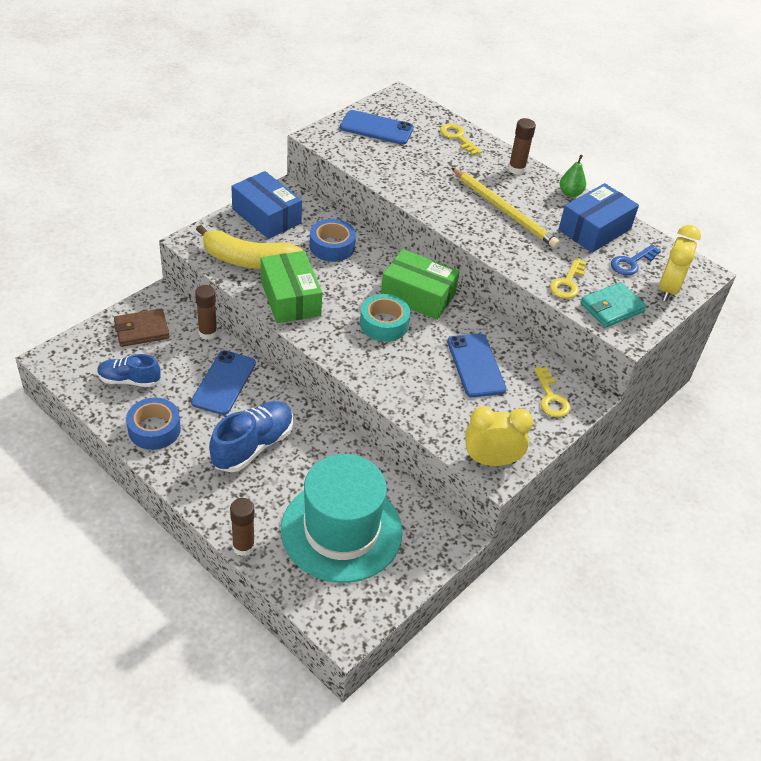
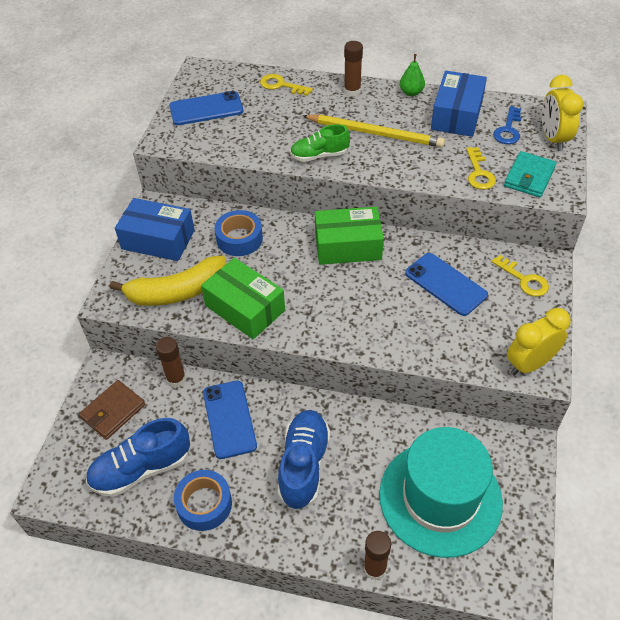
camera: 25 degrees left, 5 degrees up
blue shoe [97,354,161,387] -> blue shoe [86,418,190,497], size x1.54
turquoise tape [360,294,410,342] -> none
none -> green shoe [290,124,350,162]

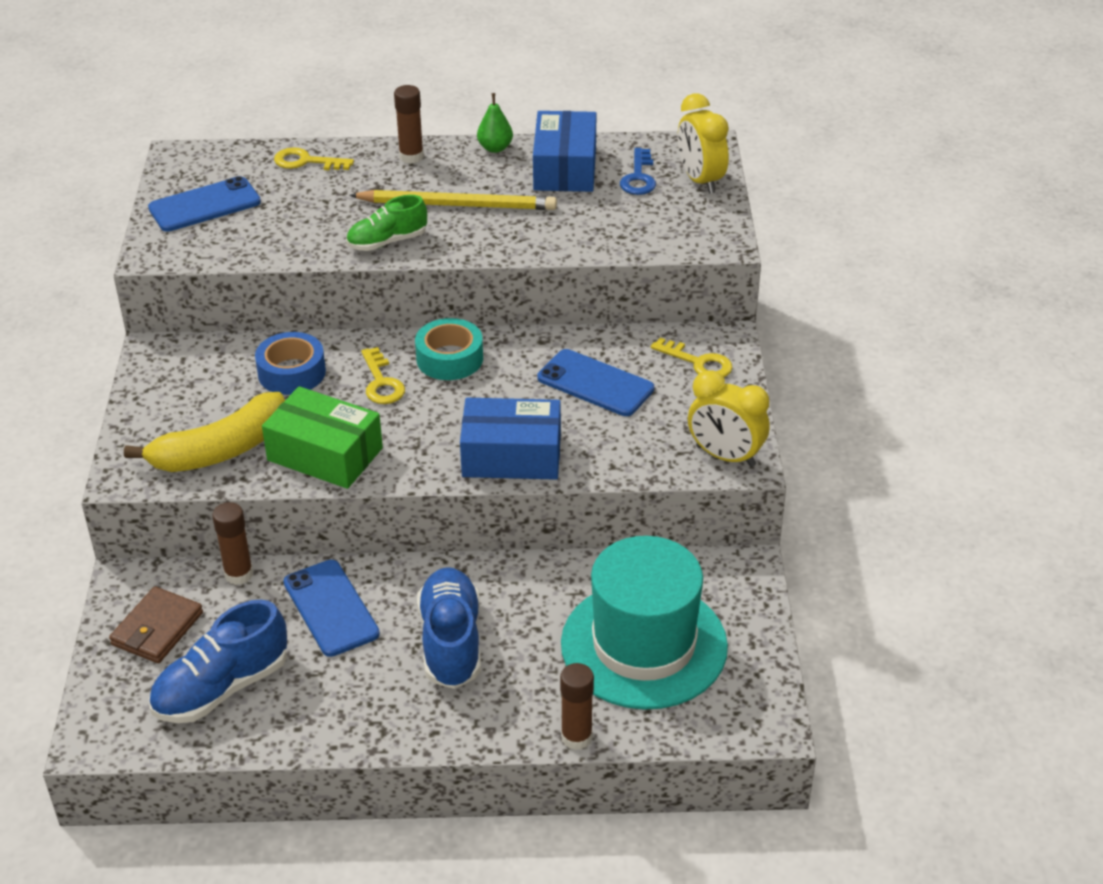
camera: 15 degrees left, 10 degrees down
blue box [115,198,195,261] -> blue box moved to [460,398,561,480]
blue tape [174,470,232,531] -> none
green box [315,207,384,265] -> turquoise tape [415,318,483,380]
yellow key [466,147,496,190] -> yellow key moved to [361,347,405,404]
turquoise wallet [504,151,556,197] -> none
yellow clock [507,308,571,376] -> yellow clock turned 105 degrees counterclockwise [688,370,769,467]

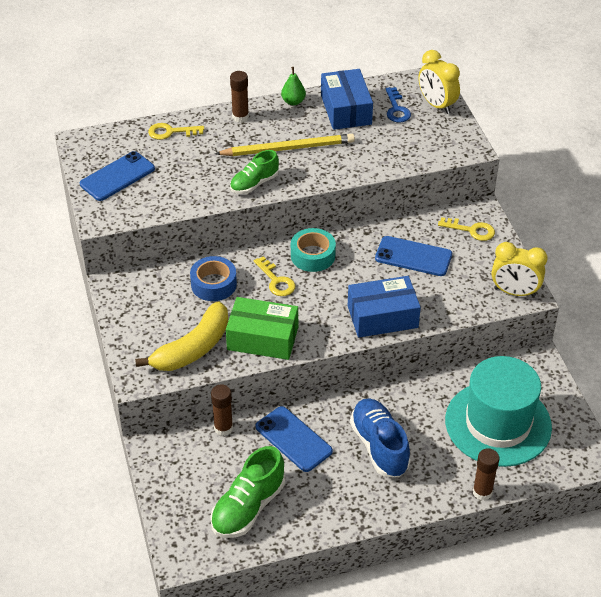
camera: 15 degrees left, 5 degrees up
brown wallet [109,587,203,663] -> none
blue shoe [149,599,287,723] -> green shoe [210,446,285,538]

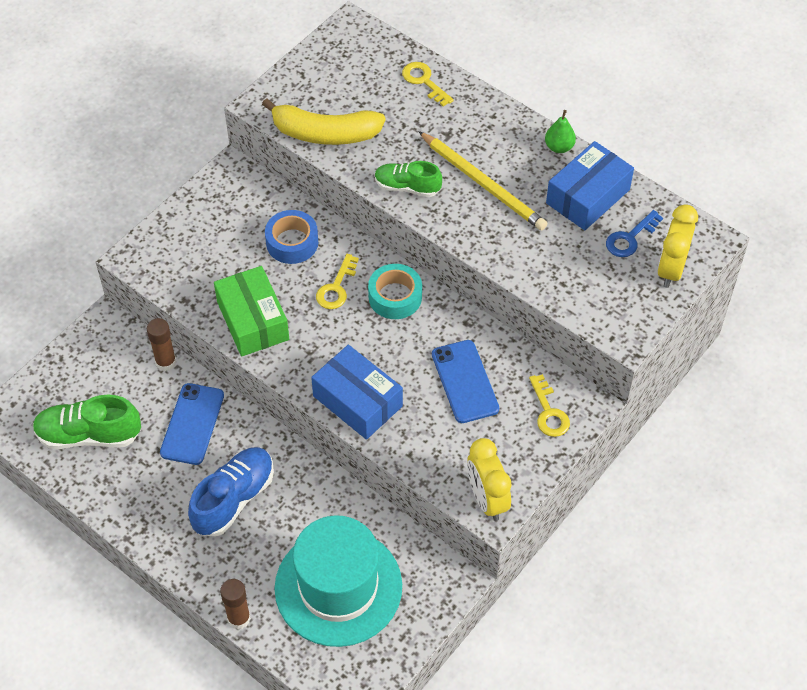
camera: 55 degrees right, 10 degrees up
blue phone [80,151,155,201] -> none
yellow banana [135,302,228,371] -> yellow banana moved to [262,98,386,145]
brown glue stick [230,71,249,122] -> none

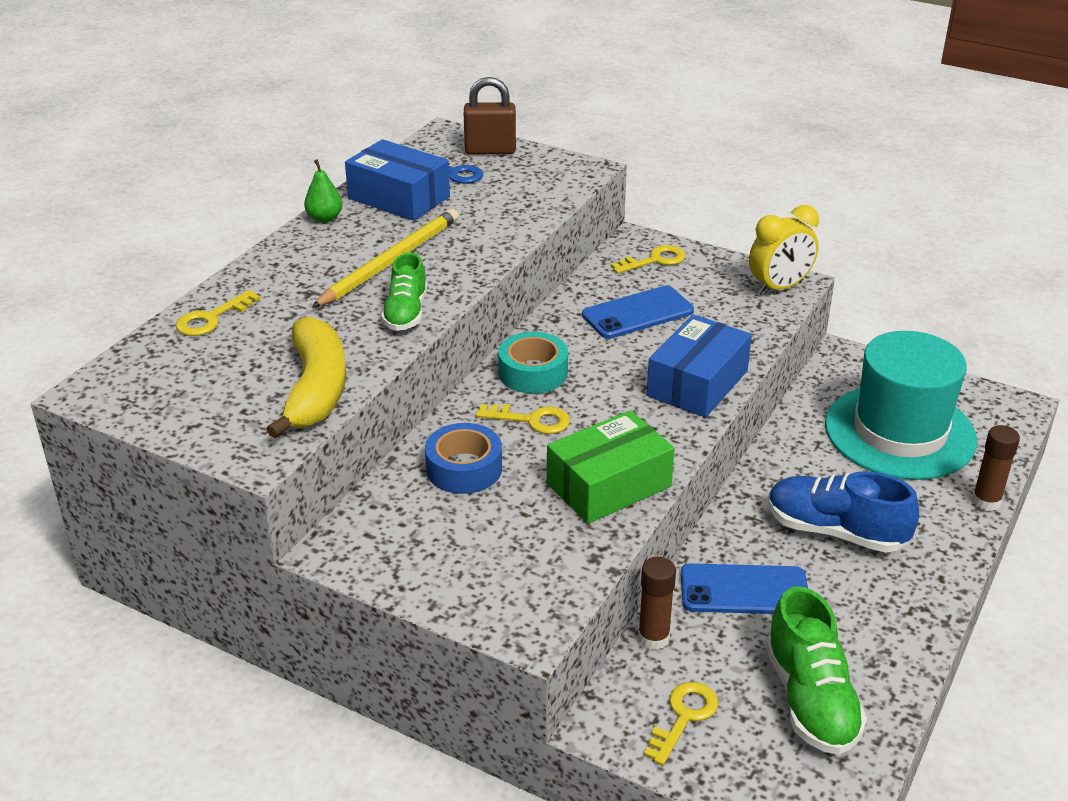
camera: 100 degrees left, 20 degrees down
yellow clock [657,204,698,288] -> brown padlock [464,77,516,154]
none -> yellow key [644,682,718,765]

